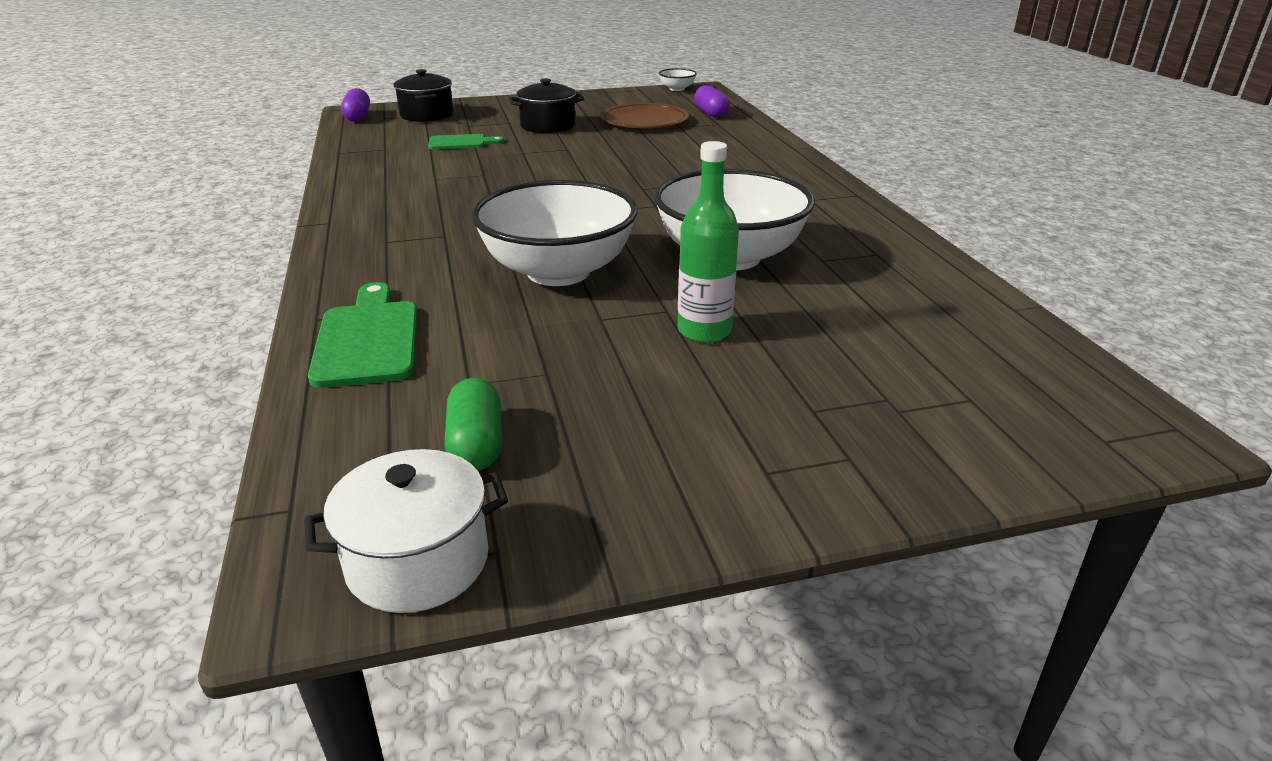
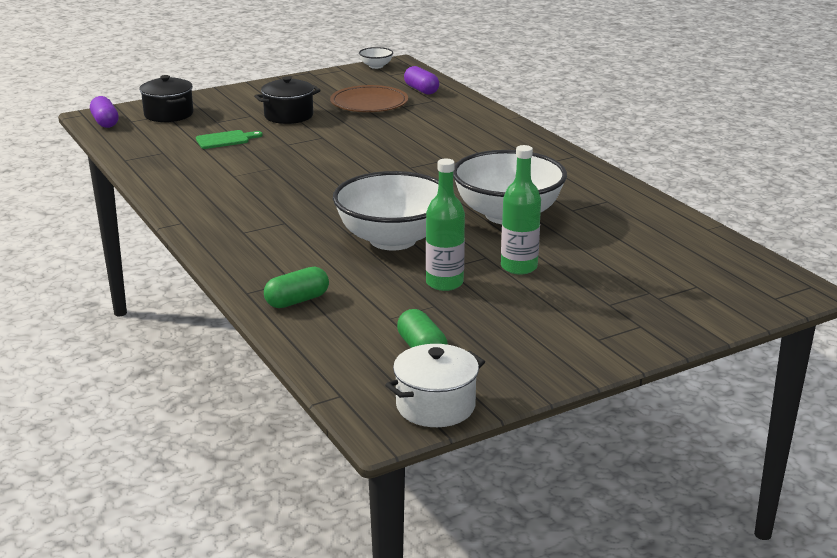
camera: 15 degrees left, 5 degrees down
green cutting board [308,282,418,388] -> green capsule [264,267,329,308]
none -> green bottle [426,159,465,291]

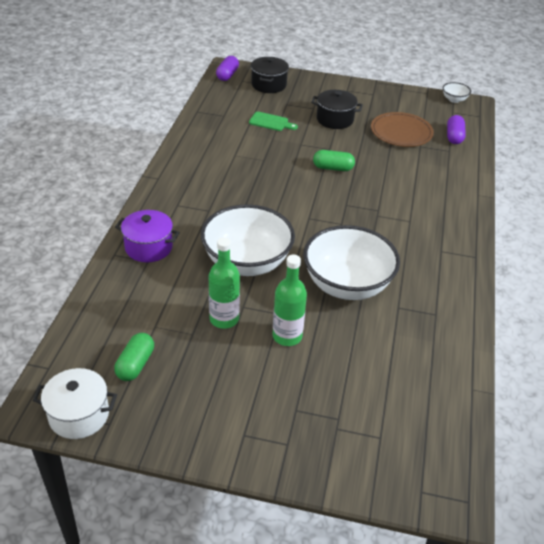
camera: 40 degrees right, 15 degrees up
green capsule [264,267,329,308] -> green capsule moved to [313,150,355,171]
none -> purple pot [115,210,180,262]

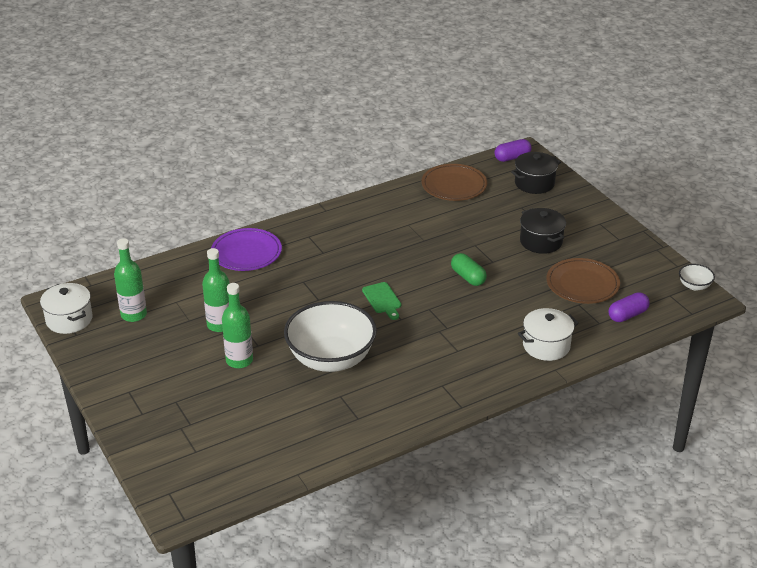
camera: 50 degrees right, 5 degrees down
green capsule [114,333,154,381] -> green bottle [114,238,147,322]
purple pot [115,210,180,262] -> purple plate [211,228,282,271]
white bowl [201,204,295,276] -> none
green cutting board [249,112,298,131] -> green cutting board moved to [362,282,401,320]
none -> brown plate [422,164,487,201]
none -> white pot [518,308,579,361]

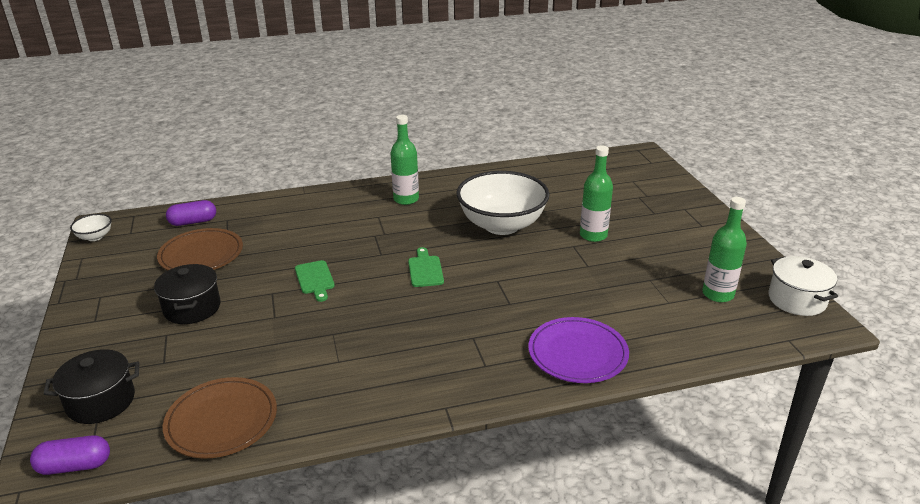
camera: 165 degrees left, 5 degrees down
green bottle [202,248,230,332] -> green bottle moved to [391,115,419,205]
green capsule [451,253,487,286] -> green cutting board [295,260,335,302]
white pot [518,308,579,361] -> none

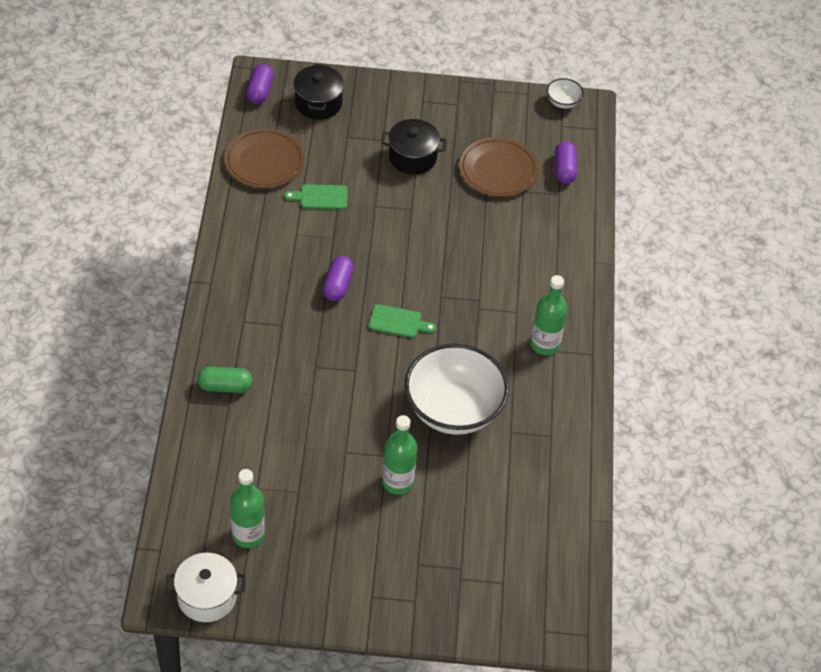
camera: 105 degrees right, 20 degrees up
green cutting board [295,260,335,302] -> green cutting board moved to [284,184,348,210]
purple plate [528,317,629,383] -> green capsule [197,366,253,393]
none -> purple capsule [323,256,354,301]

